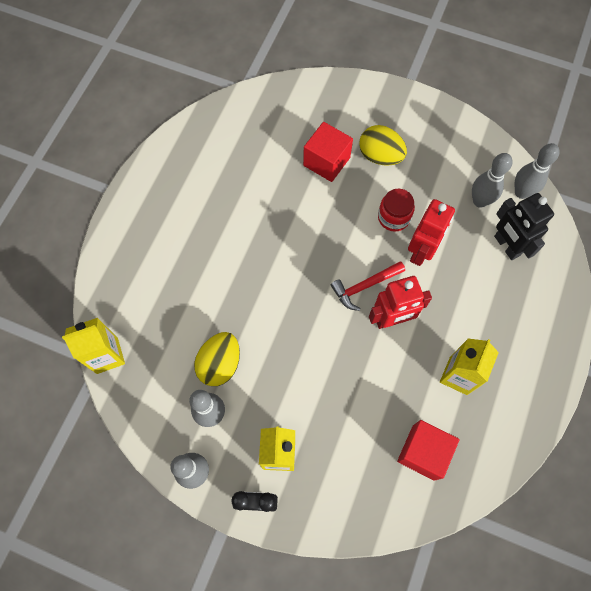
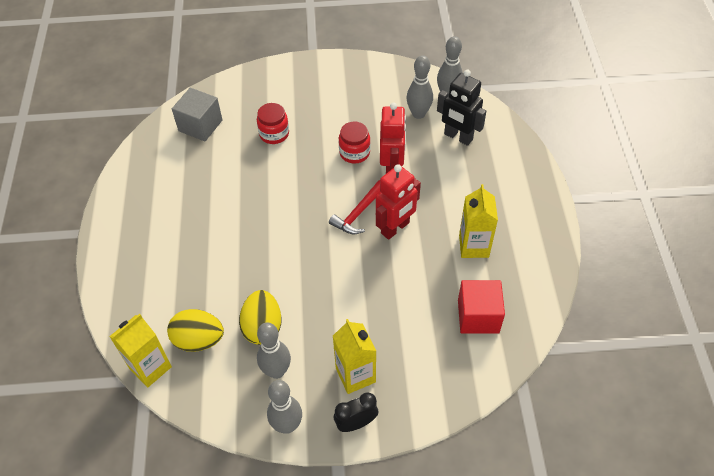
camera: 25 degrees left, 15 degrees down
red cube [303,122,353,182] -> red jar [257,103,289,144]
yellow egg [359,125,407,166] -> yellow egg moved to [167,309,224,352]
none -> grey cube [172,88,222,141]

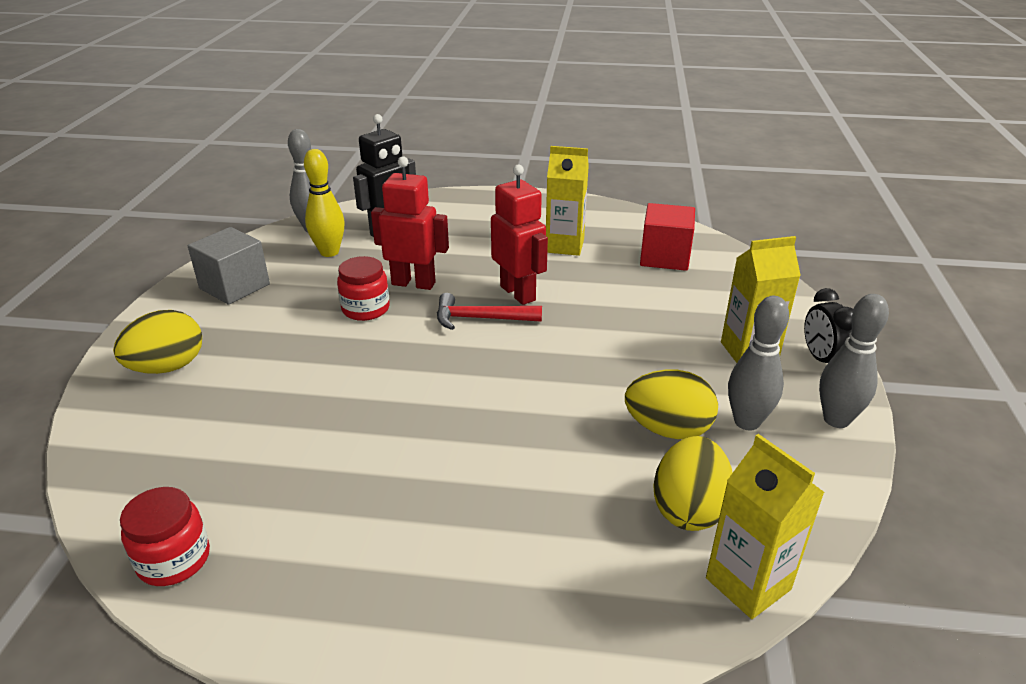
camera: 80 degrees left, 20 degrees down
grey cube [172,88,222,141] -> grey cube moved to [188,227,270,305]
red jar [257,103,289,144] -> red jar moved to [120,487,210,586]
red hammer [329,180,380,234] -> red hammer turned 135 degrees clockwise [437,293,542,330]
grey bowling pin [407,55,433,119] -> yellow bowling pin [304,149,345,257]
none -> yellow egg [113,310,202,374]

